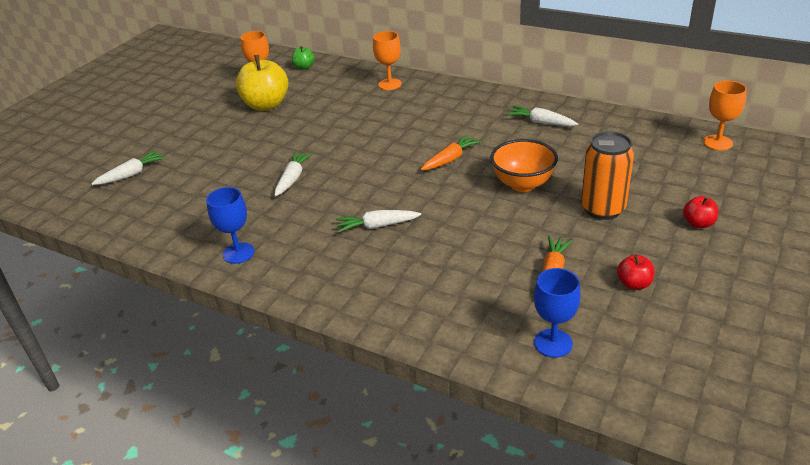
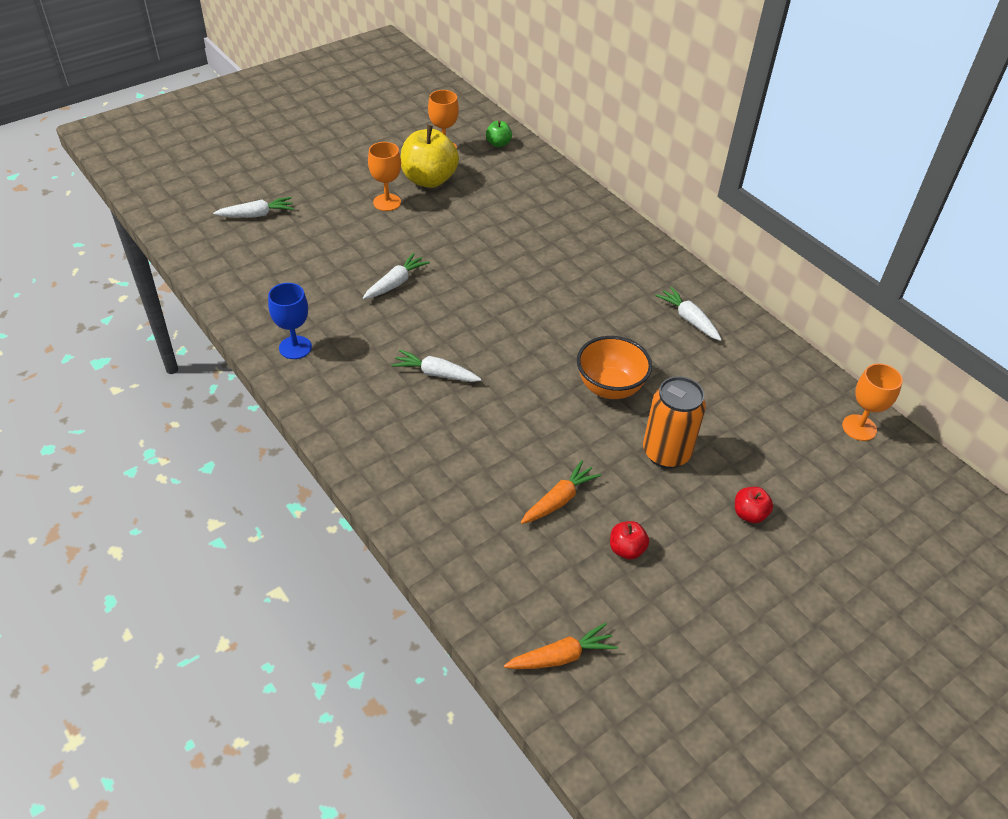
camera: 20 degrees right, 10 degrees up
orange goblet [373,31,402,90] -> orange goblet moved to [368,142,401,211]
orange carrot [420,134,481,171] -> orange carrot moved to [504,623,618,669]
blue goblet [534,268,581,358] -> none

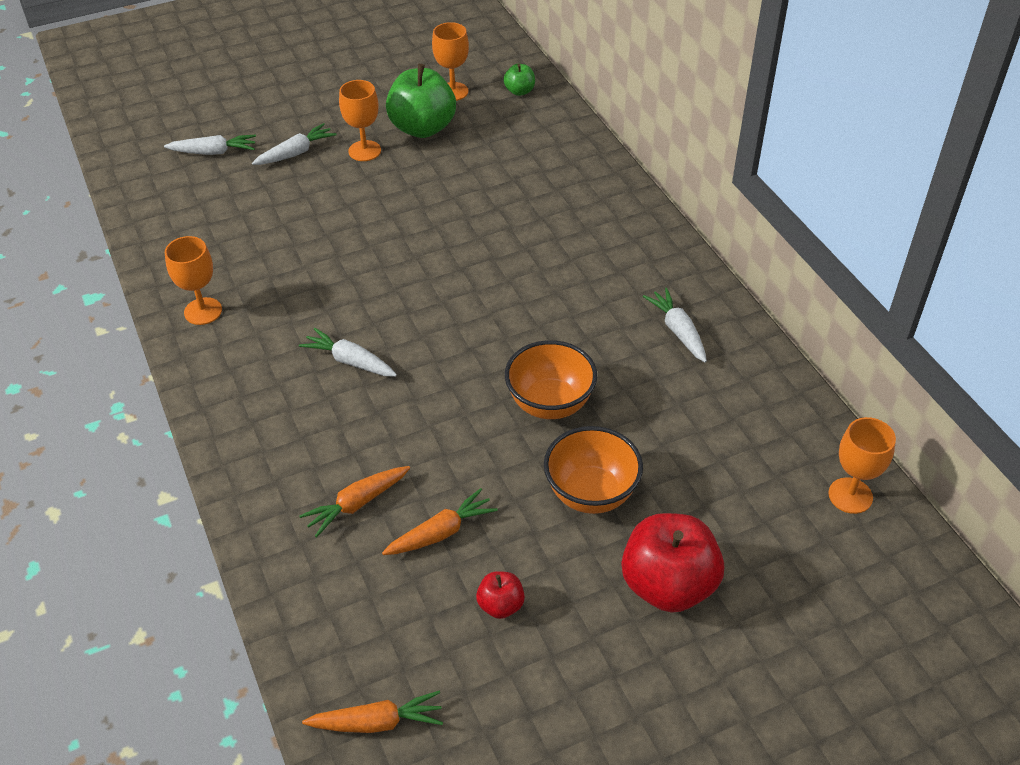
camera: 15 degrees right, 0 degrees up
blue goblet [268,283,312,359] -> orange goblet [165,236,222,325]
white carrot [363,253,430,299] -> white carrot moved to [252,123,337,165]
yellow apple [401,125,459,188] -> green apple [386,64,456,138]
orange can [643,376,706,469] -> orange bowl [544,426,643,514]
red apple [735,487,773,523] -> red apple [622,513,724,613], size x2.10
none -> orange carrot [299,466,410,537]

